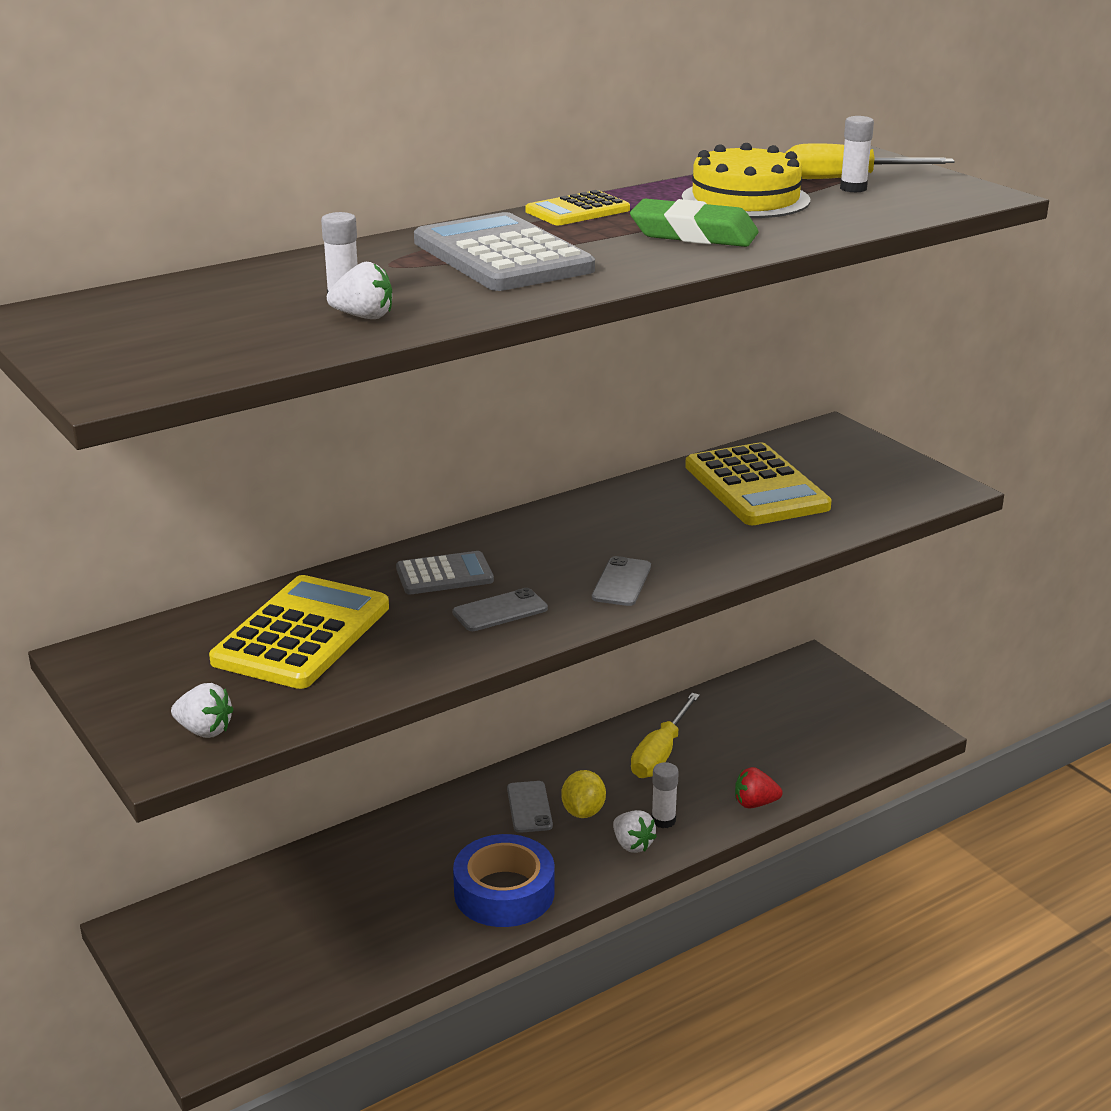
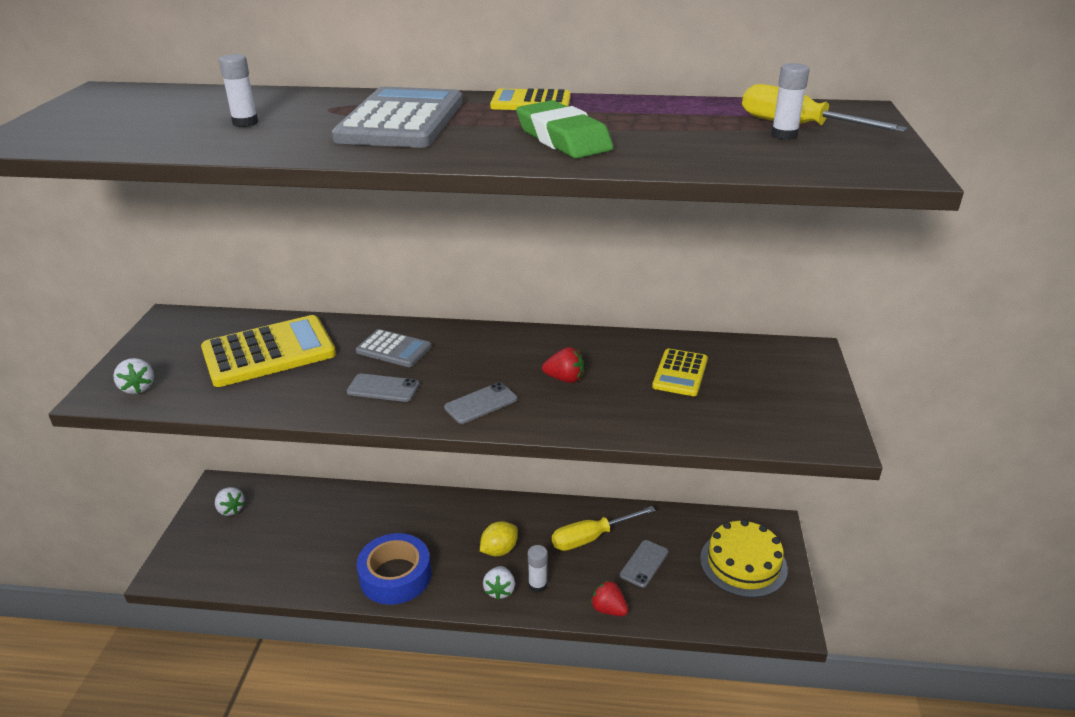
camera: 40 degrees right, 5 degrees up
white strawberry [327,262,392,319] -> white strawberry moved to [215,487,245,516]
grey phone [507,781,553,833] -> grey phone moved to [620,540,668,588]
yellow cake [682,143,810,218] -> yellow cake moved to [700,519,788,598]
yellow calculator [685,442,832,525] -> yellow calculator [652,348,708,396], size x0.55
none -> red strawberry [542,347,584,383]

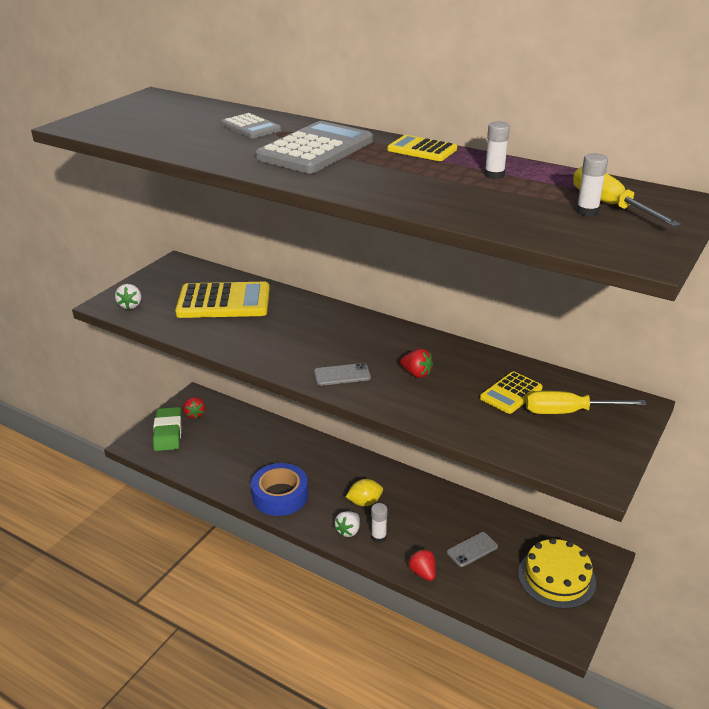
camera: 25 degrees right, 0 degrees up
white strawberry [215,487,245,516] -> red strawberry [183,397,205,419]
white glue stick [219,54,258,127] -> white glue stick moved to [484,121,510,179]
grey phone [347,374,419,402] -> none
grey calculator [356,329,432,367] -> grey calculator moved to [221,113,281,138]
green eraser [516,100,613,159] -> green eraser moved to [153,407,182,451]
yellow screwdriver [552,506,656,551] -> yellow screwdriver moved to [526,391,647,414]

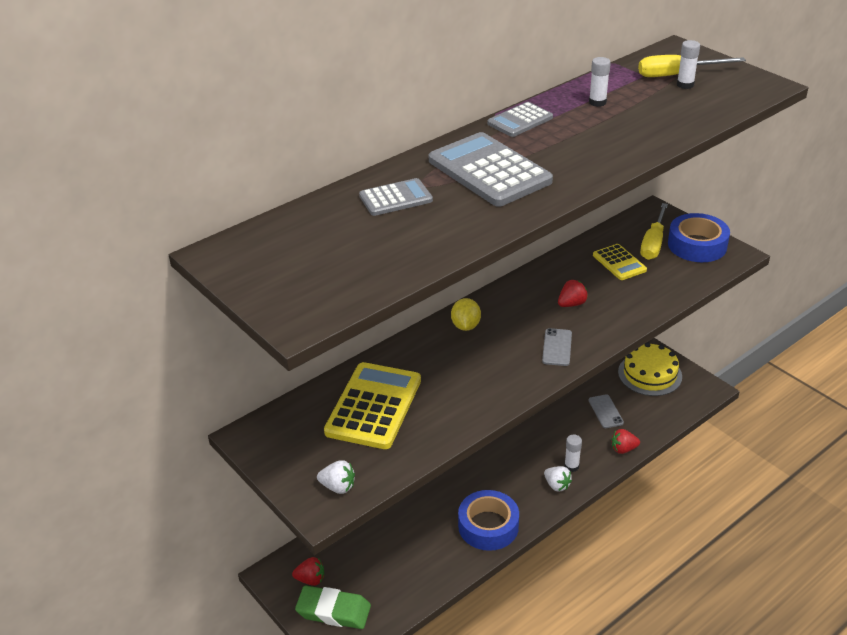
camera: 70 degrees left, 5 degrees up
yellow lemon [346,479,383,506] -> yellow lemon moved to [451,298,481,331]
yellow calculator [387,135,457,161] -> grey calculator [487,102,553,137]
none -> blue tape [668,213,730,262]

